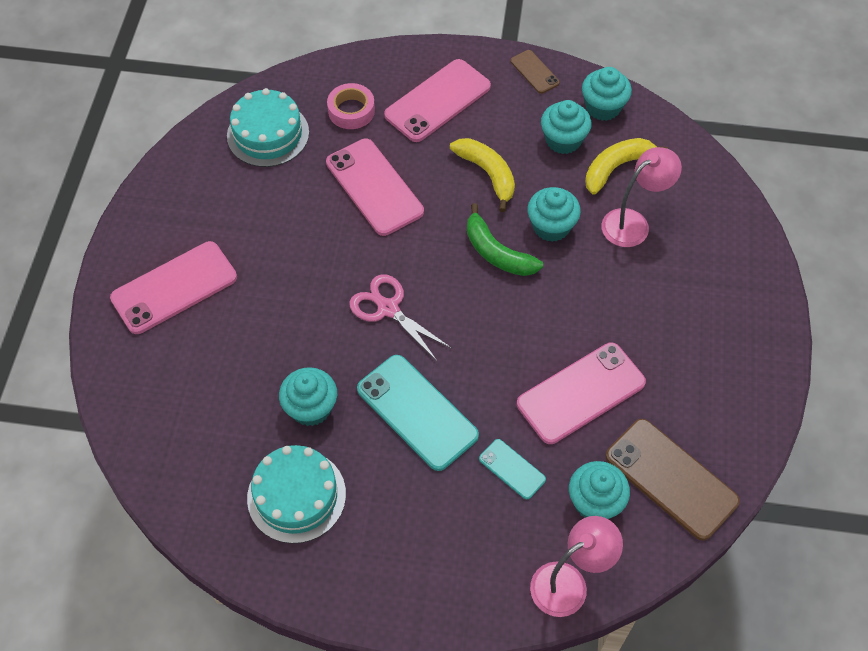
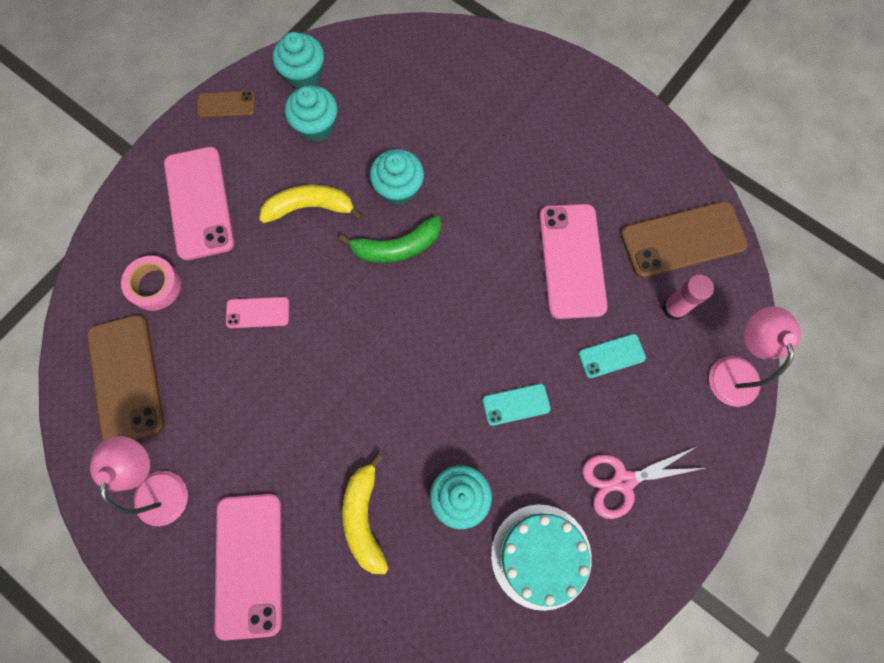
camera: 60 degrees left, 15 degrees up
turquoise cake [227,88,309,167] -> brown phone [87,315,165,441]
pink phone [326,139,424,236] -> pink phone [226,297,289,328], size x0.51
pink scissors [349,274,451,361] -> pink scissors moved to [582,446,705,519]
turquoise phone [357,355,479,471] -> turquoise phone [483,384,551,426], size x0.51
turquoise cupcake [569,461,630,519] -> pink glue stick [662,274,714,320]
yellow banana [585,138,668,195] -> yellow banana moved to [342,453,389,574]
pink lamp [601,147,682,247] -> pink lamp moved to [90,436,188,526]

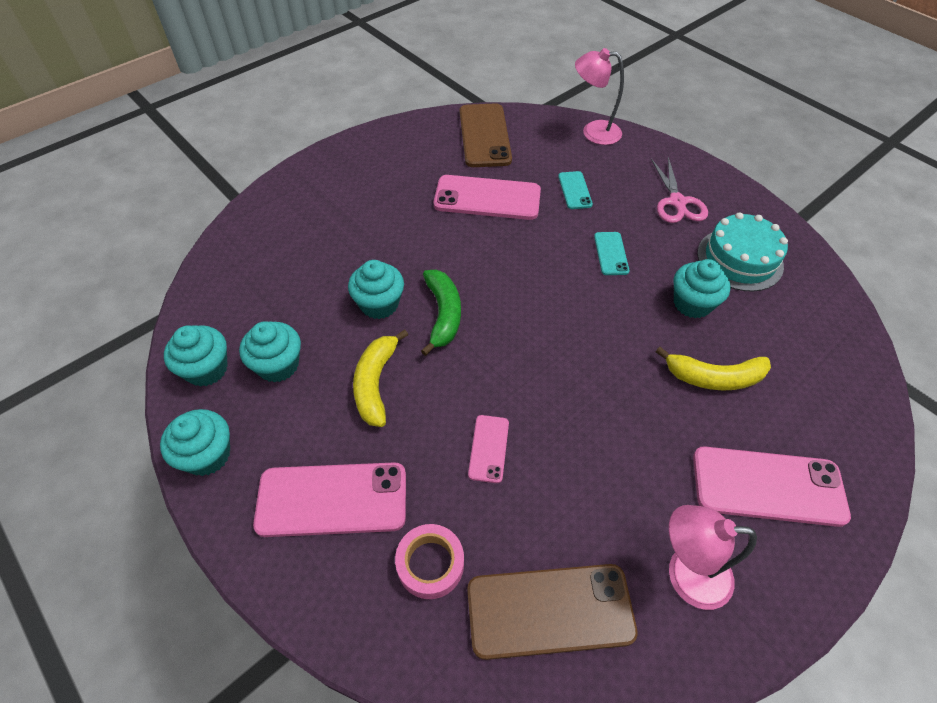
camera: 80 degrees left, 20 degrees down
brown phone [197,91,255,118] -> turquoise cupcake [160,409,230,476]
pink glue stick [662,274,714,320] -> none

